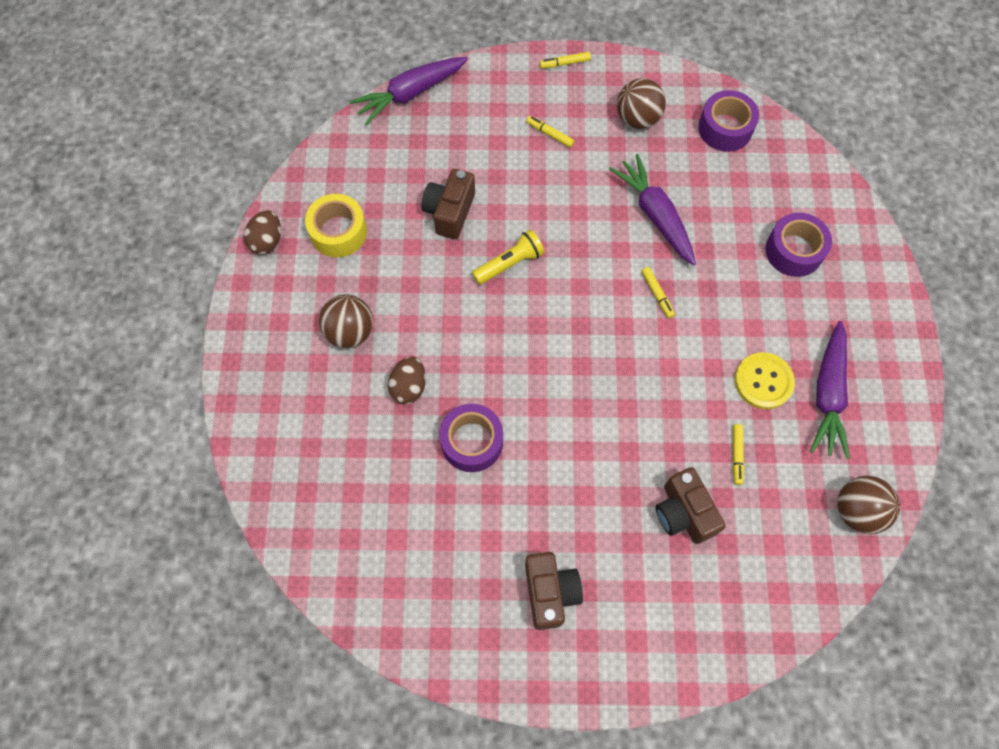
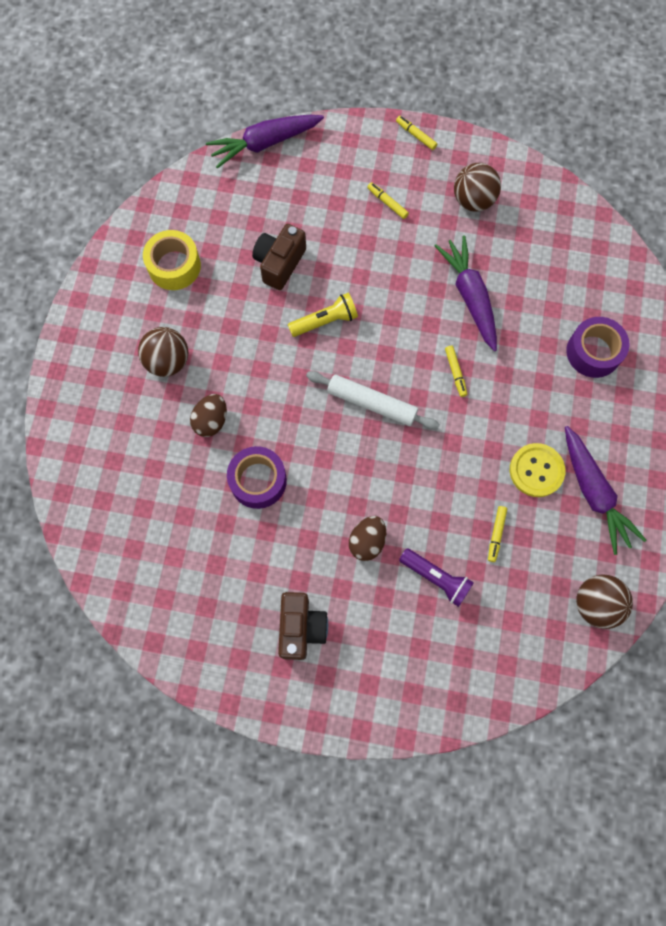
camera: 10 degrees right, 5 degrees up
brown egg [244,210,281,255] -> brown egg moved to [349,516,386,561]
yellow marker [540,52,591,69] -> yellow marker turned 45 degrees clockwise [396,116,437,150]
brown camera [655,467,726,544] -> purple flashlight [399,548,474,607]
purple tape [698,90,759,152] -> none
purple carrot [810,321,850,459] -> purple carrot turned 45 degrees counterclockwise [565,426,646,555]
none -> white rolling pin [306,371,440,430]

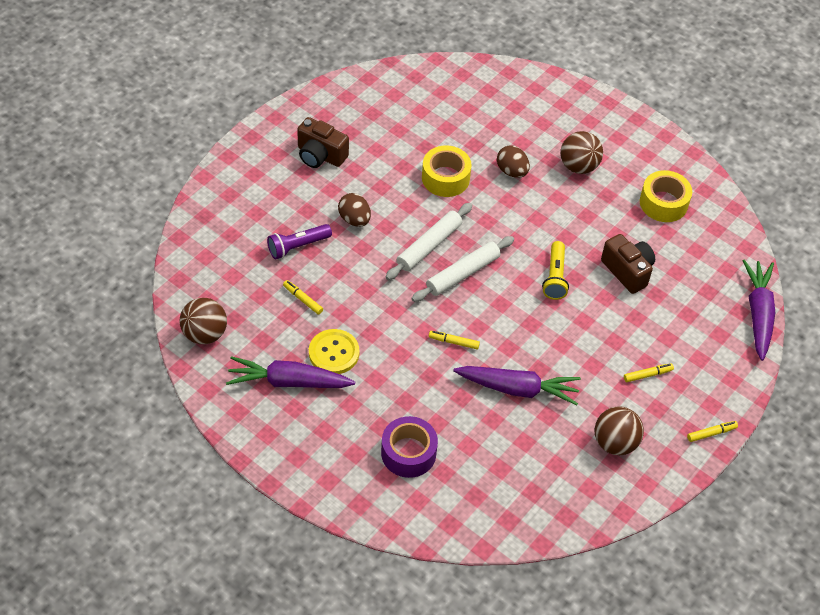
camera: 115 degrees right, 20 degrees down
purple tape [227,446,287,509] -> yellow tape [422,146,472,197]
none -> white rolling pin [386,203,472,280]

